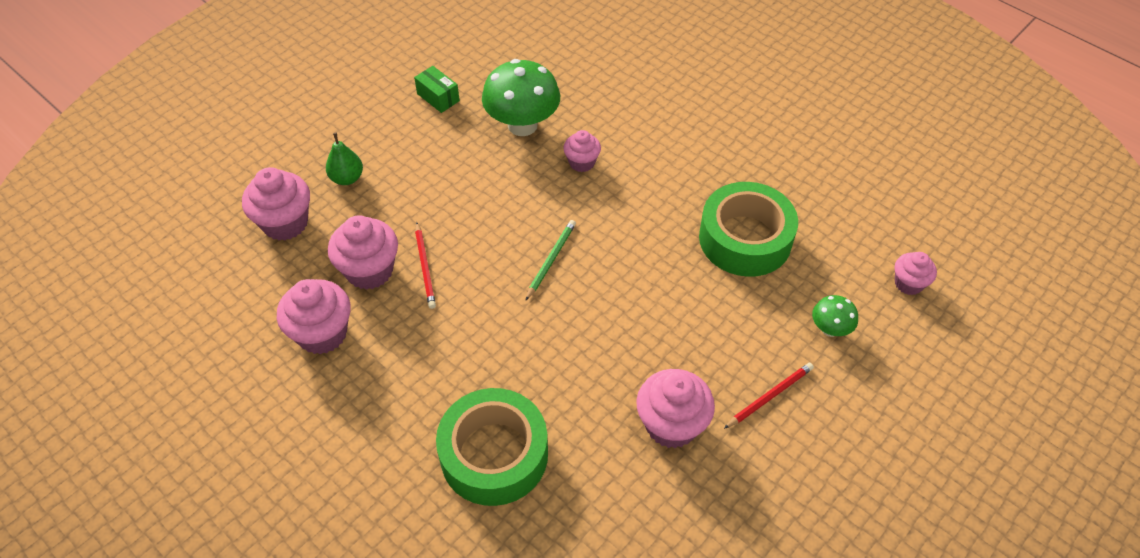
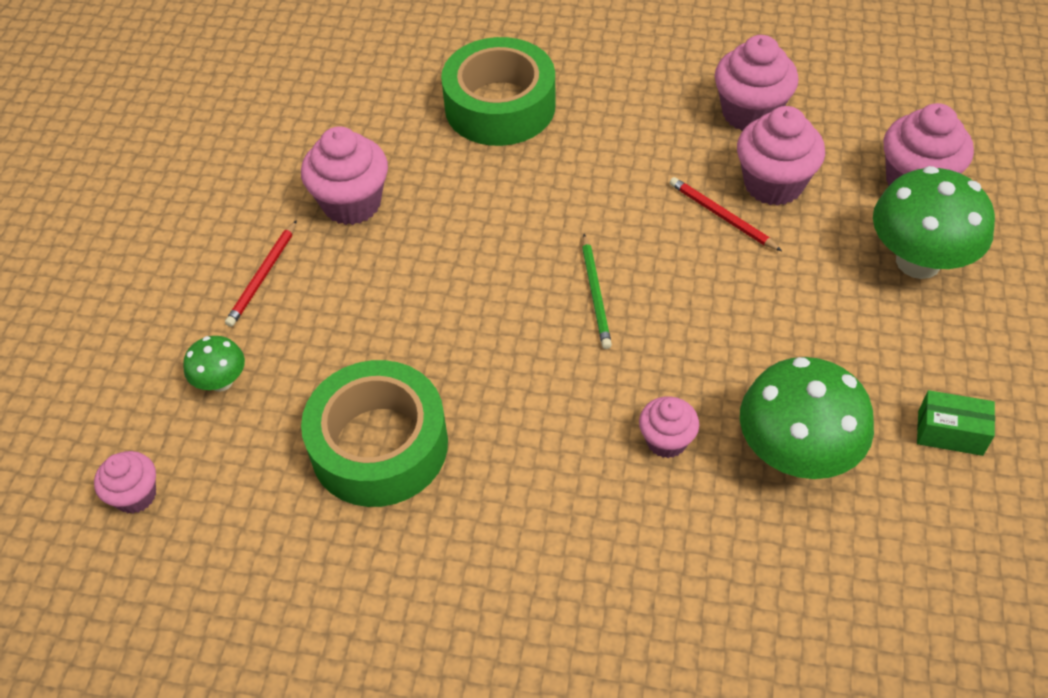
camera: 150 degrees right, 0 degrees up
green pear [326,133,363,185] -> green mushroom [873,166,995,279]

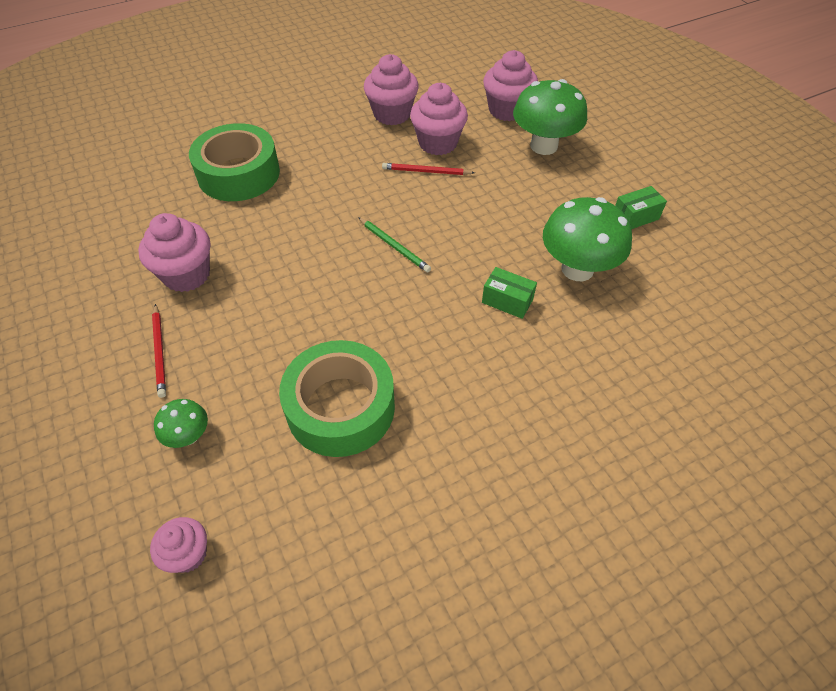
camera: 40 degrees left, 0 degrees up
pink cupcake [639,396,699,458] -> green box [482,267,537,319]

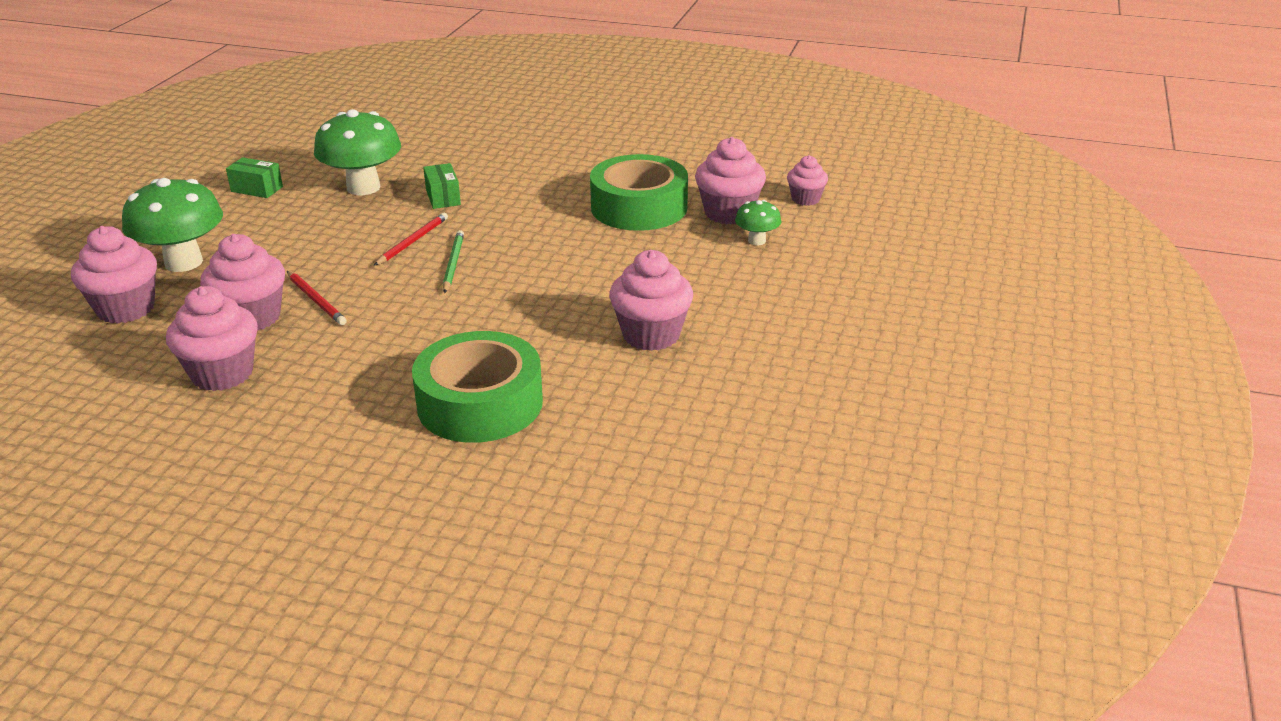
camera: 135 degrees left, 20 degrees down
red pencil [152,304,166,398] -> red pencil moved to [374,213,448,266]
none -> pink cupcake [695,137,766,224]

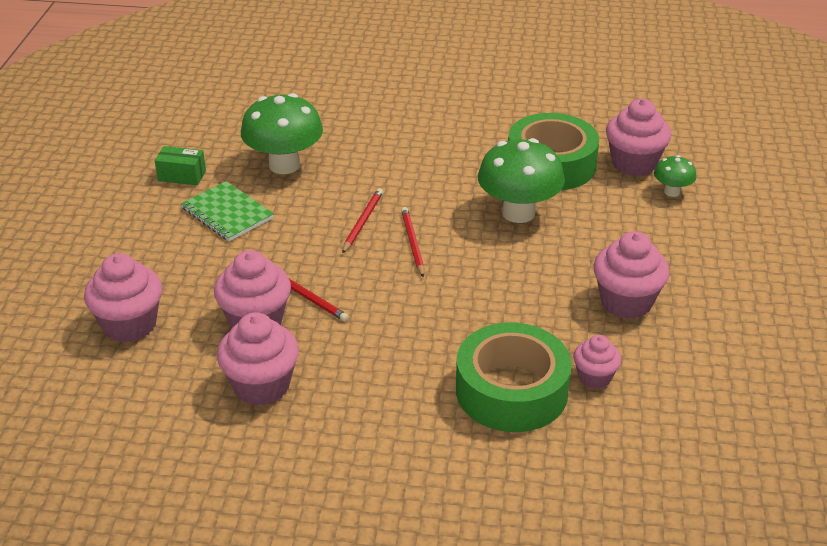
camera: 10 degrees left, 5 degrees up
green mushroom [122,178,223,272] -> green mushroom moved to [478,138,565,223]
green box [423,163,461,209] -> none
green pencil [443,230,464,293] -> red pencil [401,207,424,277]
pink cupcake [787,155,828,206] -> pink cupcake moved to [573,335,621,389]
none -> green notebook [181,181,274,241]

